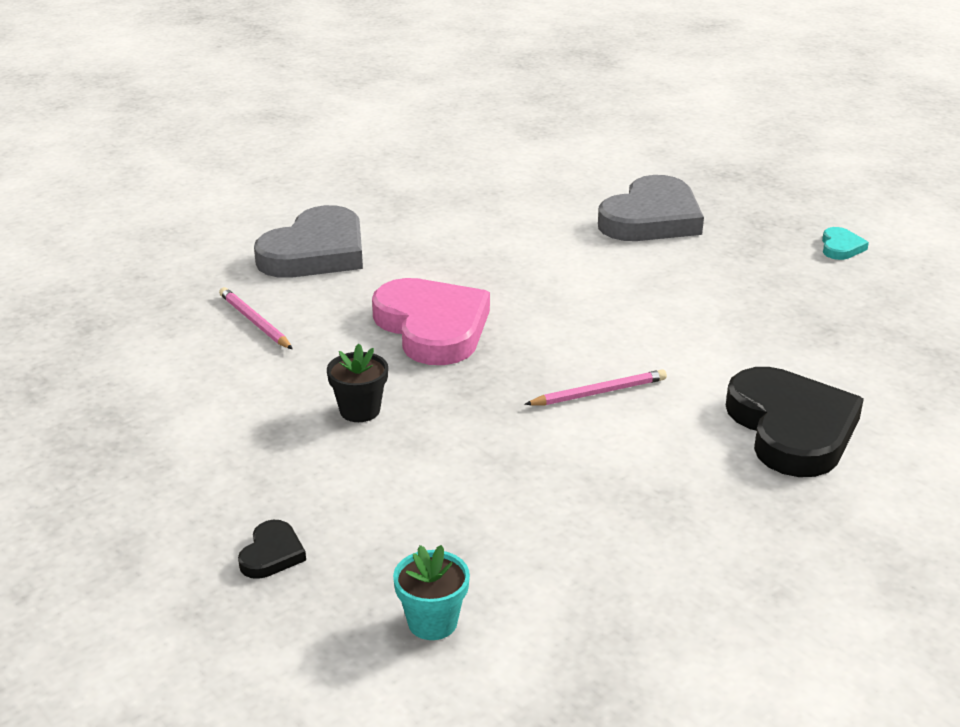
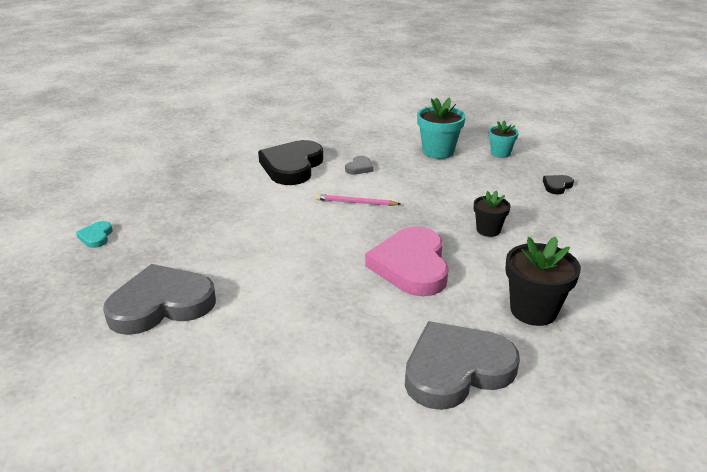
camera: 150 degrees left, 0 degrees up
pink pencil [219,287,292,349] -> black flower pot [505,237,581,326]
turquoise heart [822,227,869,260] -> turquoise heart turned 45 degrees counterclockwise [76,221,112,248]
none -> grey heart [345,156,374,175]
none -> turquoise flower pot [417,98,465,159]

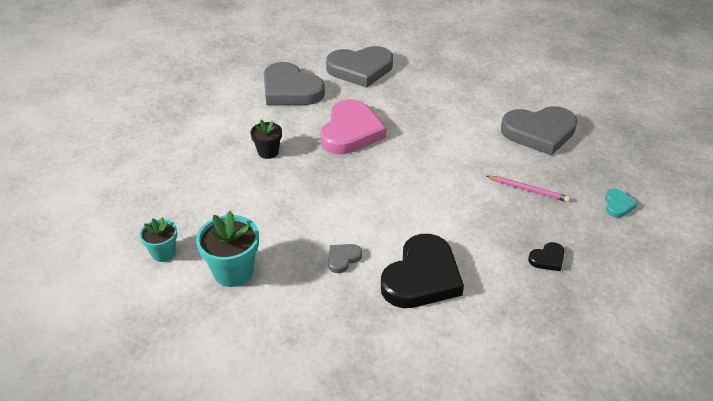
camera: 165 degrees left, 10 degrees up
pink pencil [316,194,400,206] -> pink pencil moved to [487,176,570,202]
black flower pot [505,237,581,326] -> grey heart [264,62,325,105]
black heart [543,175,574,195] -> black heart moved to [528,242,565,271]

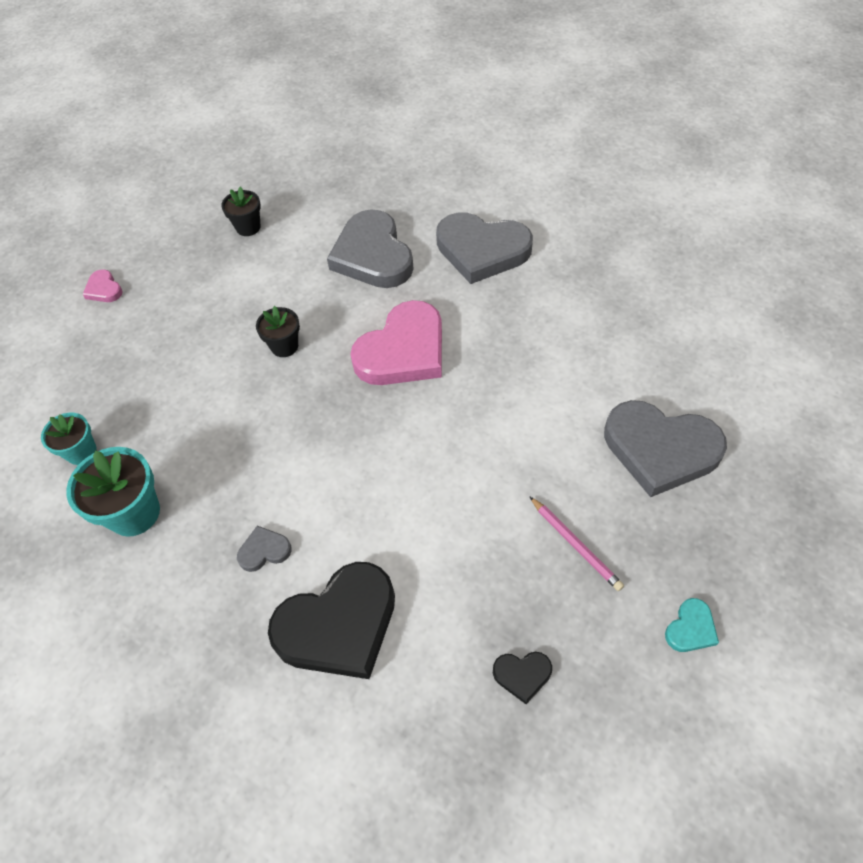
camera: 30 degrees right, 15 degrees up
none -> pink heart [82,269,123,302]
none -> black flower pot [221,187,261,236]

